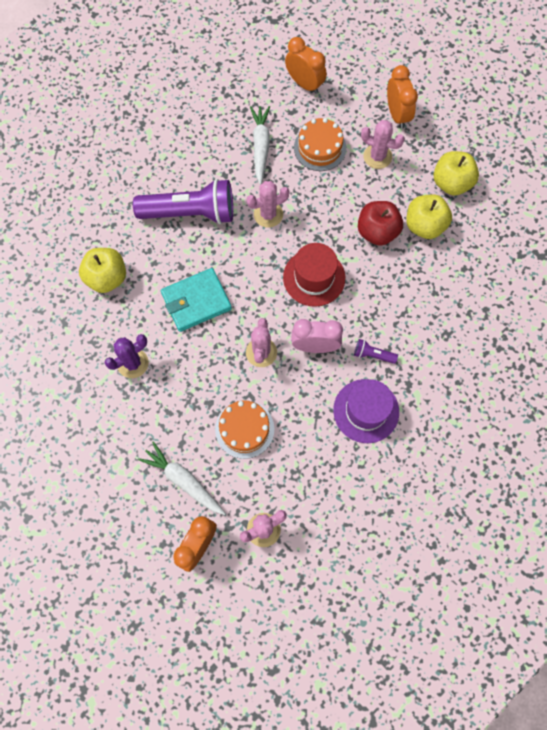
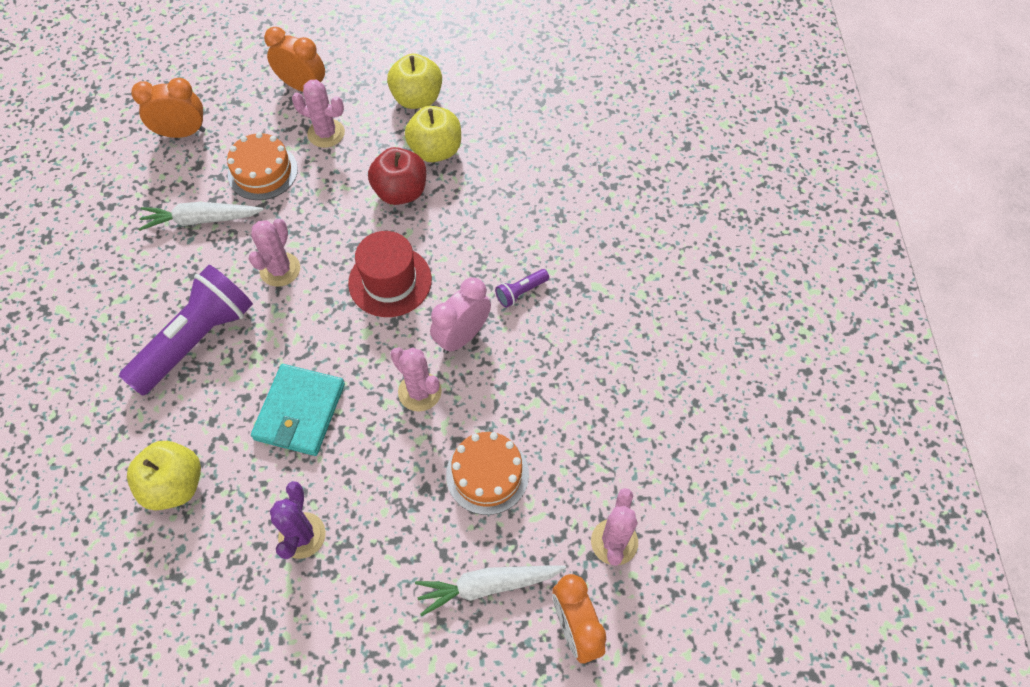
camera: 50 degrees left, 10 degrees down
white carrot [250,106,270,185] -> white carrot turned 45 degrees counterclockwise [138,202,264,231]
purple hat [333,379,399,443] -> none
pink cactus [361,120,405,169] -> pink cactus turned 45 degrees clockwise [292,80,345,148]

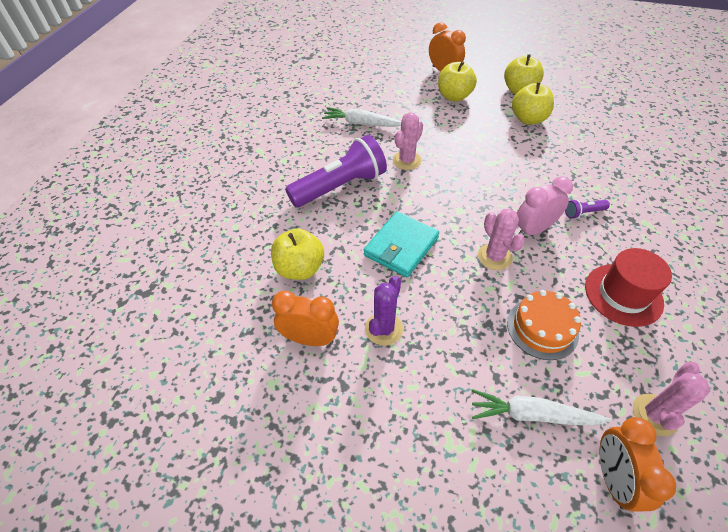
camera: 20 degrees right, 10 degrees down
orange clock [131,78,205,138] -> orange clock moved to [272,291,339,346]
orange cake [227,132,298,200] -> none
pink cactus [292,80,345,148] -> yellow apple [438,61,477,102]
red hat [348,231,432,317] -> red hat moved to [585,248,672,327]
red apple [368,147,426,205] -> none

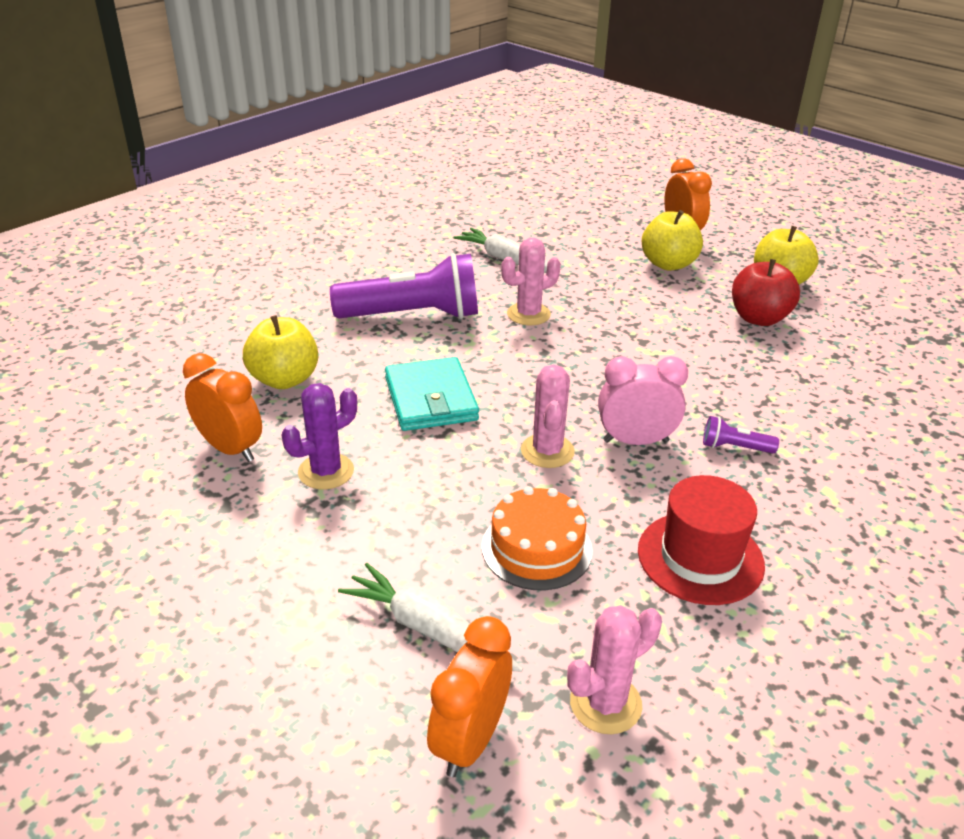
camera: 25 degrees right, 15 degrees down
turquoise wallet [364,212,439,278] -> turquoise wallet turned 75 degrees counterclockwise [385,357,479,431]
yellow apple [512,82,554,124] -> red apple [732,259,800,326]

